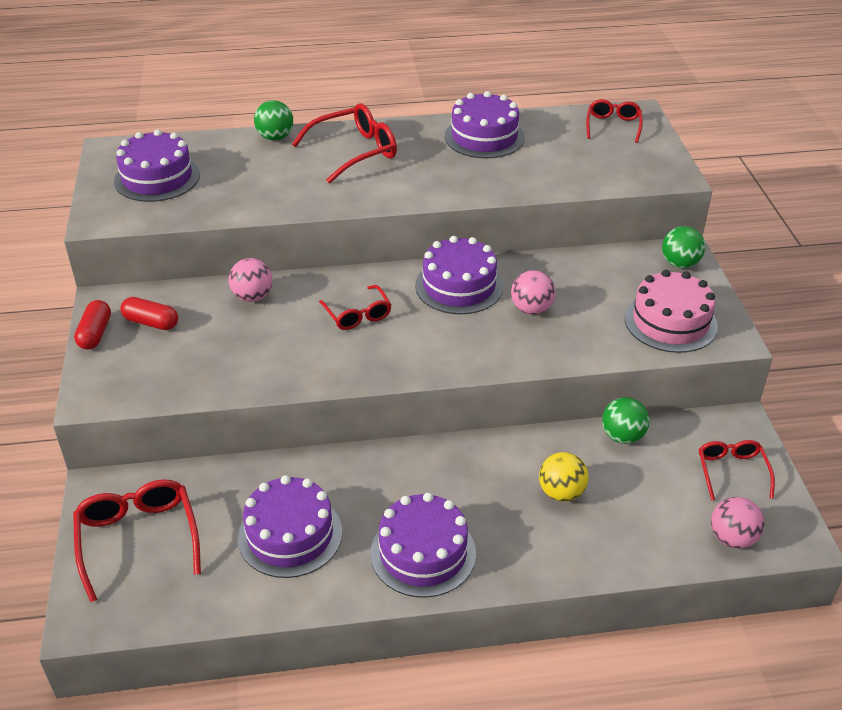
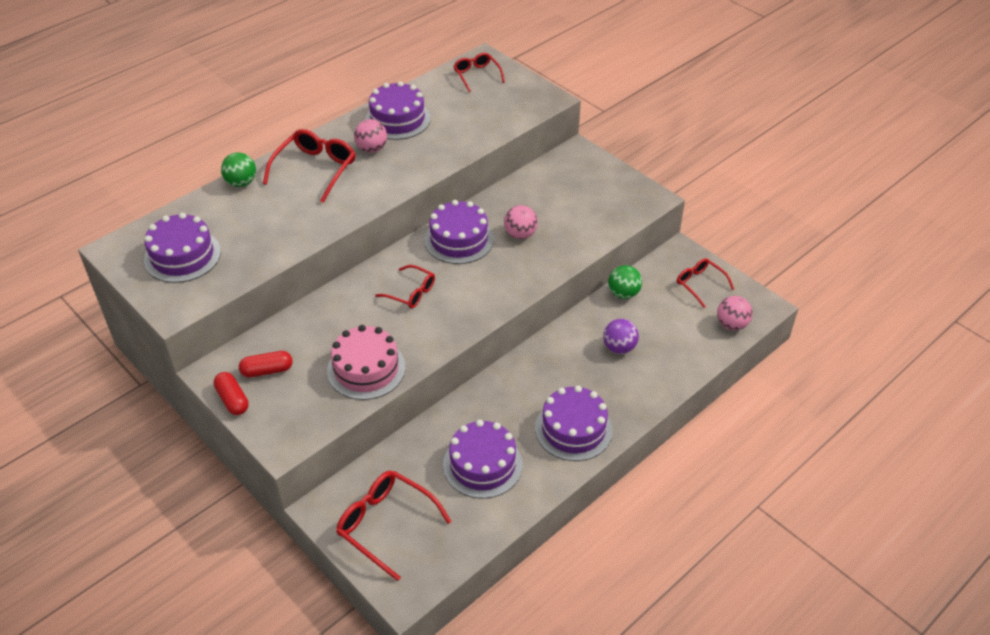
camera: 35 degrees left, 5 degrees up
pink ball [229,258,273,302] -> pink ball moved to [354,119,387,153]
yellow ball [539,452,589,502] -> purple ball [603,319,639,354]
pink cake [625,270,718,353] -> pink cake moved to [327,325,406,400]
green ball [662,226,705,268] -> none

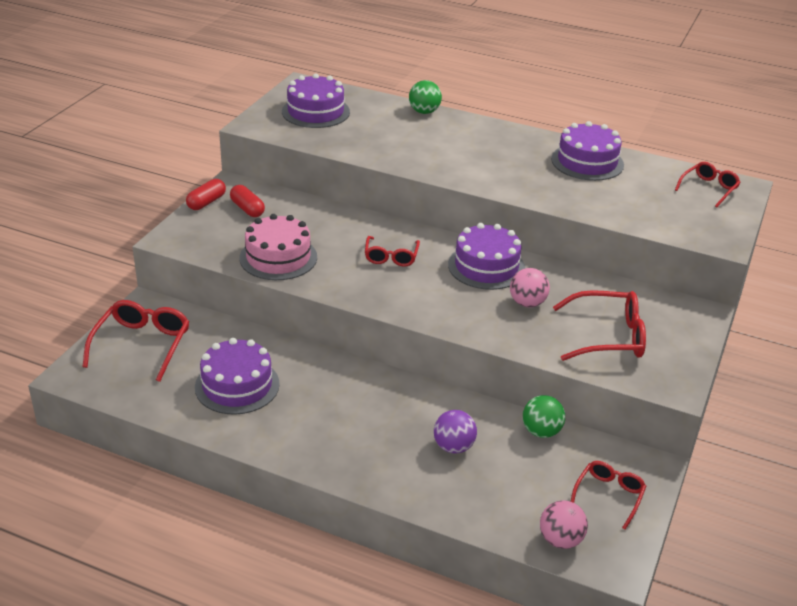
camera: 65 degrees right, 10 degrees down
red glasses [263,129,356,203] -> red glasses moved to [553,290,646,361]
pink ball [354,119,387,153] -> none
purple cake [535,385,613,461] -> none

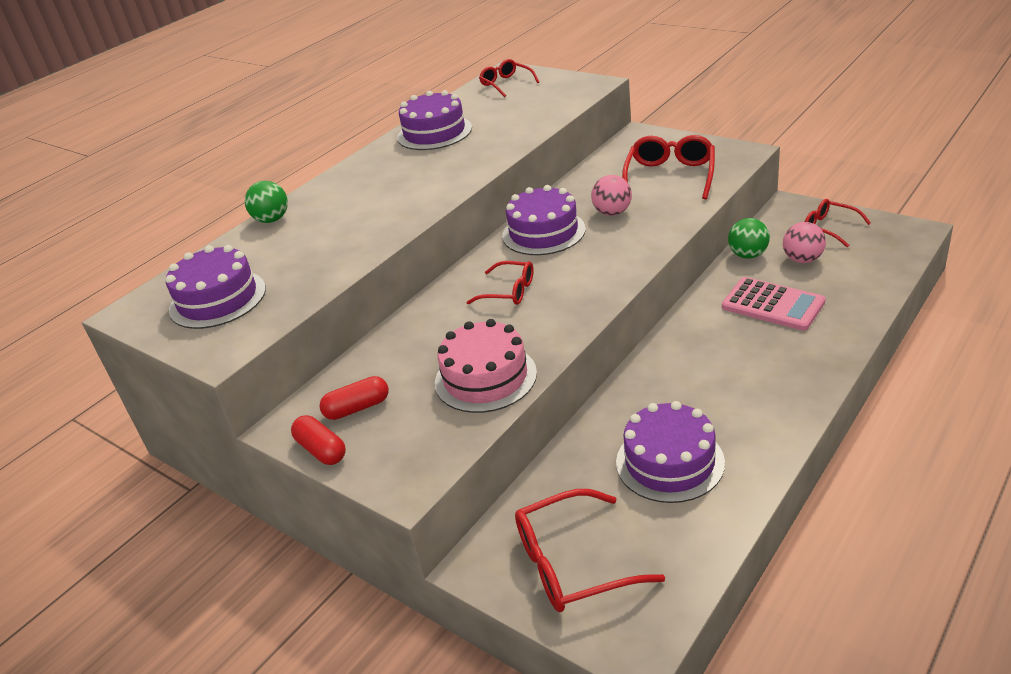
camera: 70 degrees left, 0 degrees up
red glasses [82,300,189,382] -> red glasses turned 45 degrees counterclockwise [515,489,665,612]
purple ball [434,410,477,454] -> pink calculator [722,277,826,331]
pink ball [540,500,588,549] -> pink ball moved to [783,222,826,263]

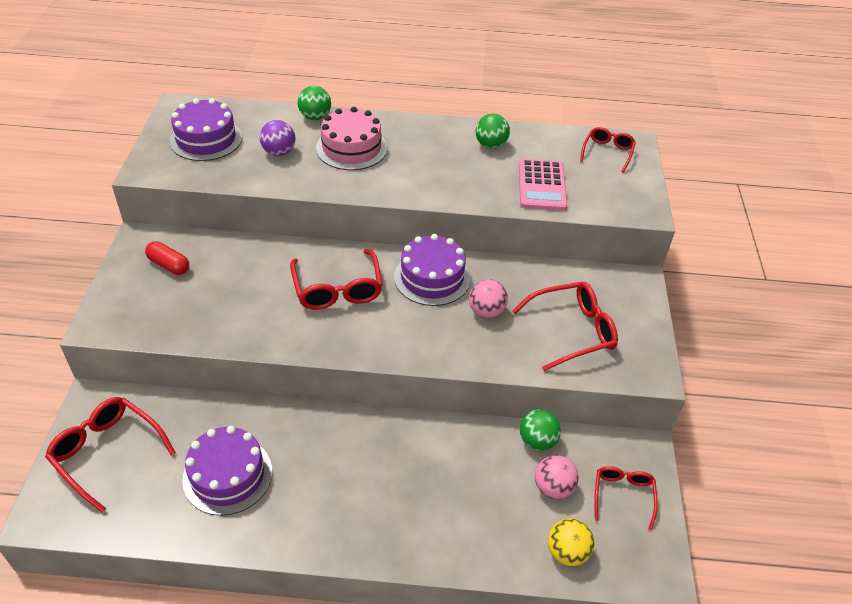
camera: 50 degrees right, 10 degrees up
red capsule [291,415,346,465] -> none
purple cake [397,90,472,150] -> green ball [476,114,510,149]
pink cake [435,319,537,413] -> pink cake moved to [316,107,387,170]
red glasses [466,261,534,305] -> red glasses [290,249,383,310], size x1.60
pink calculator [722,277,826,331] -> pink calculator moved to [519,159,567,211]
none -> purple ball [260,120,295,156]
none -> yellow ball [548,518,594,566]

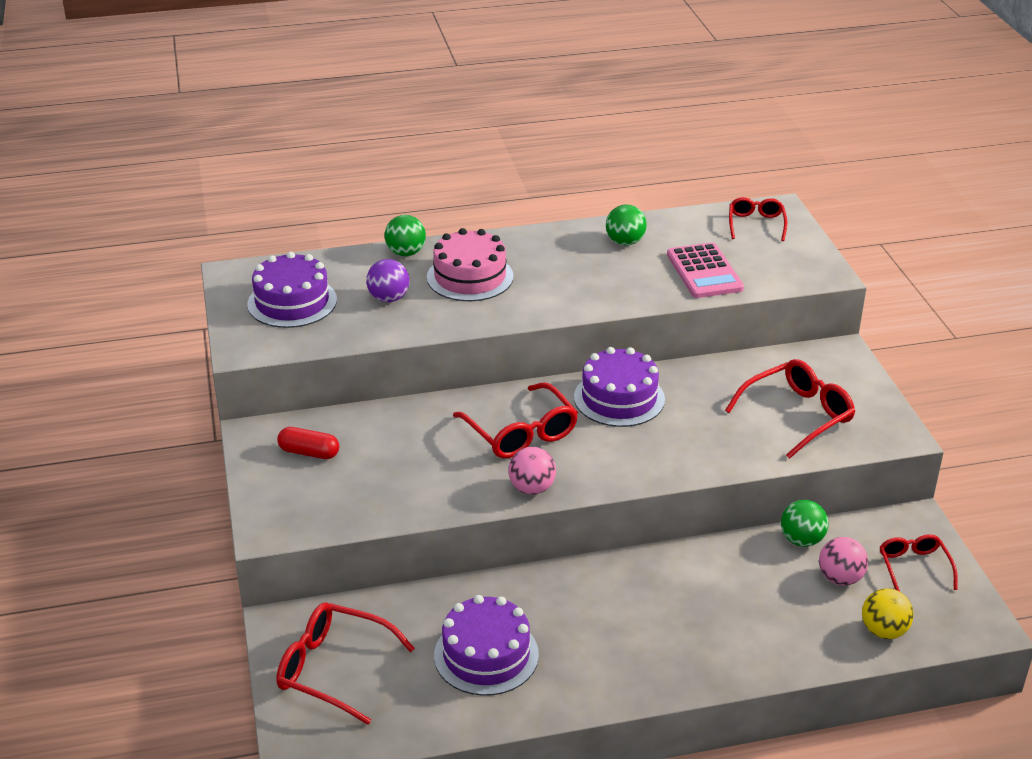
camera: 15 degrees left, 10 degrees down
pink ball [469,279,508,318] -> pink ball moved to [508,447,556,495]

